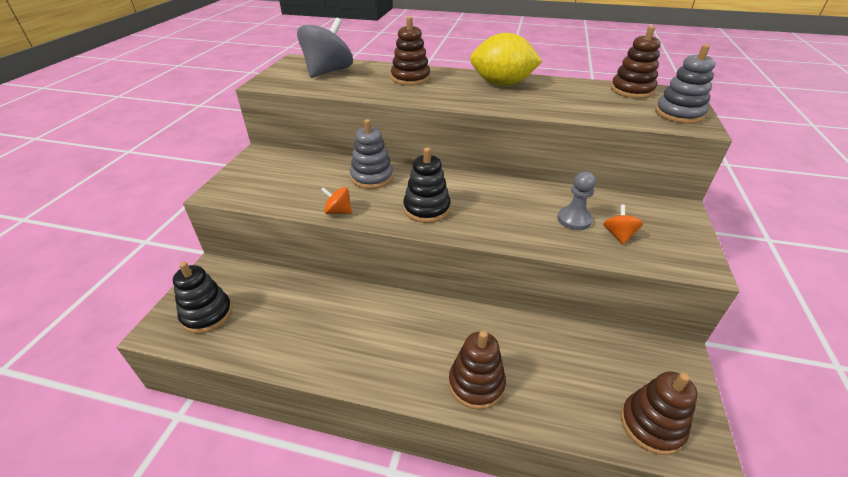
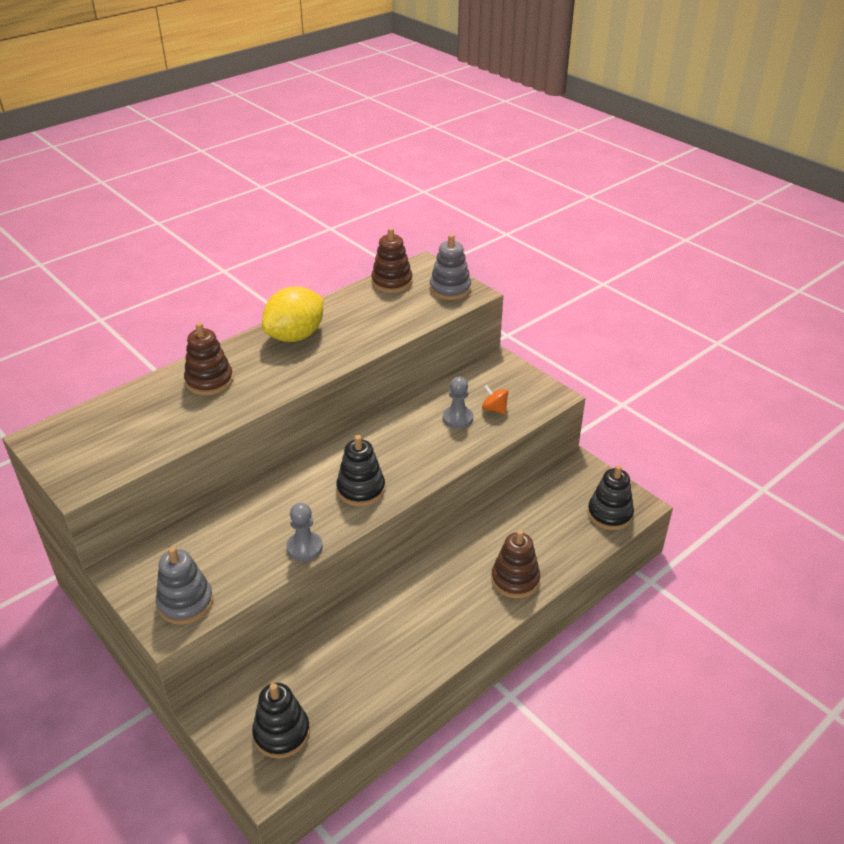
camera: 55 degrees left, 0 degrees up
grey spinning top [297,18,353,78] -> none
orange spinning top [321,187,352,214] -> grey pawn [286,503,323,561]
grey stacking toy [350,119,393,189] -> grey stacking toy moved to [156,547,213,625]
brown stacking toy [621,372,698,455] -> black stacking toy [587,465,634,530]

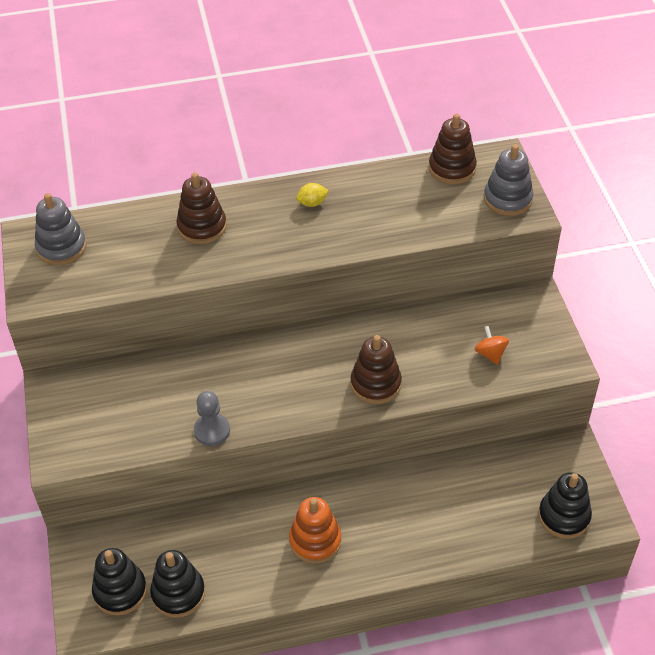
camera: 30 degrees right, 10 degrees up
grey stacking toy [156,547,213,625] -> grey stacking toy moved to [35,193,86,265]
yellow lemon [262,286,323,342] -> yellow lemon [296,183,329,207], size x0.41
black stacking toy [336,435,385,506] -> black stacking toy moved to [150,550,205,618]
grey pawn [443,377,473,429] -> none
brown stacking toy [491,530,540,598] -> brown stacking toy moved to [351,335,402,404]
none -> orange stacking toy [289,497,342,564]

